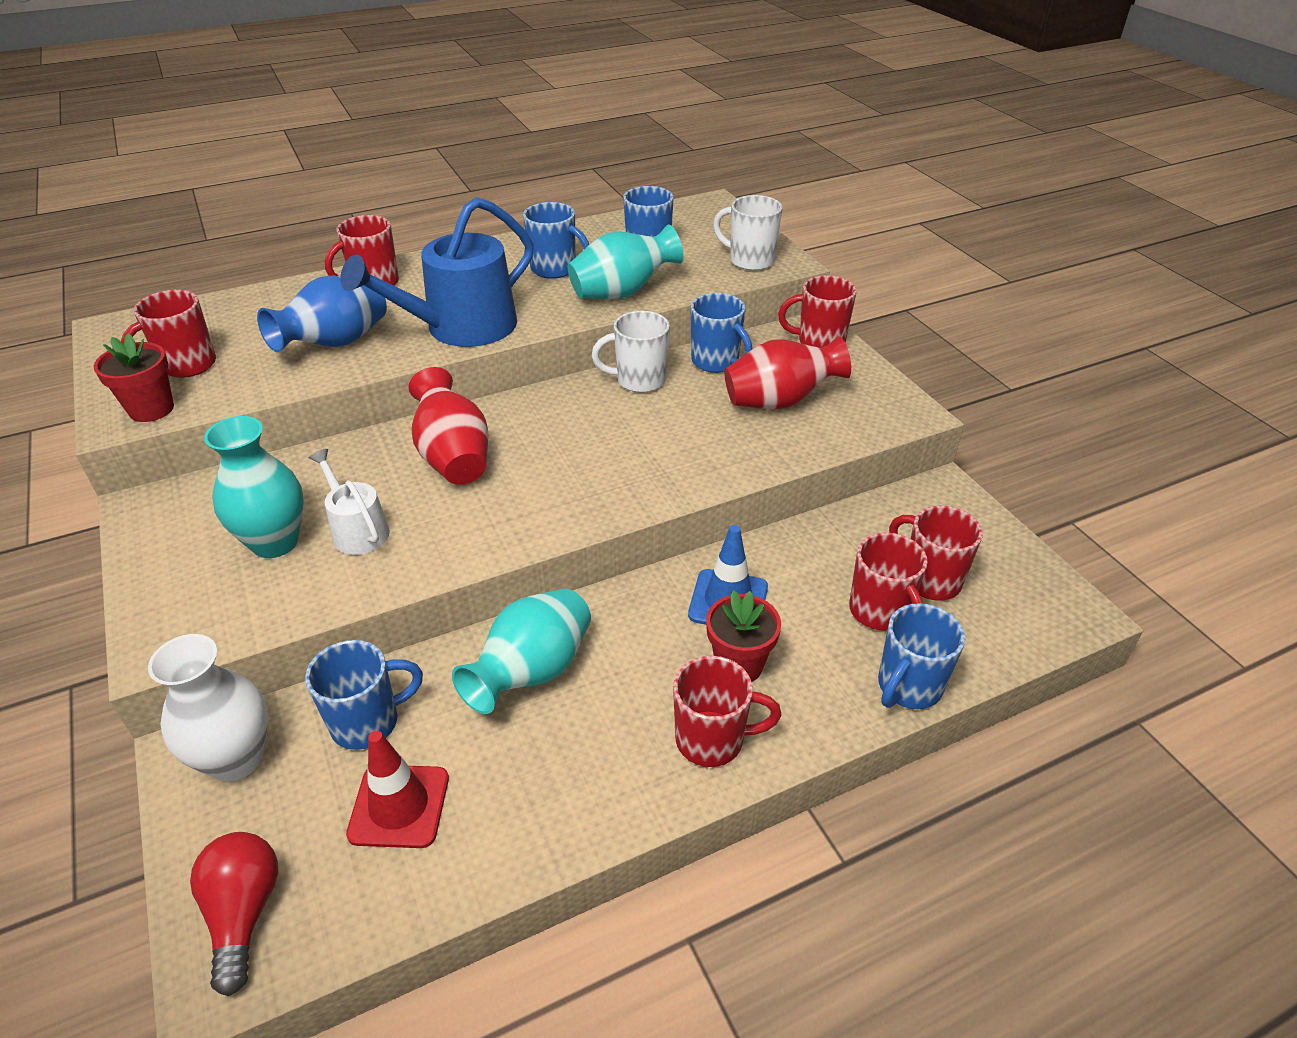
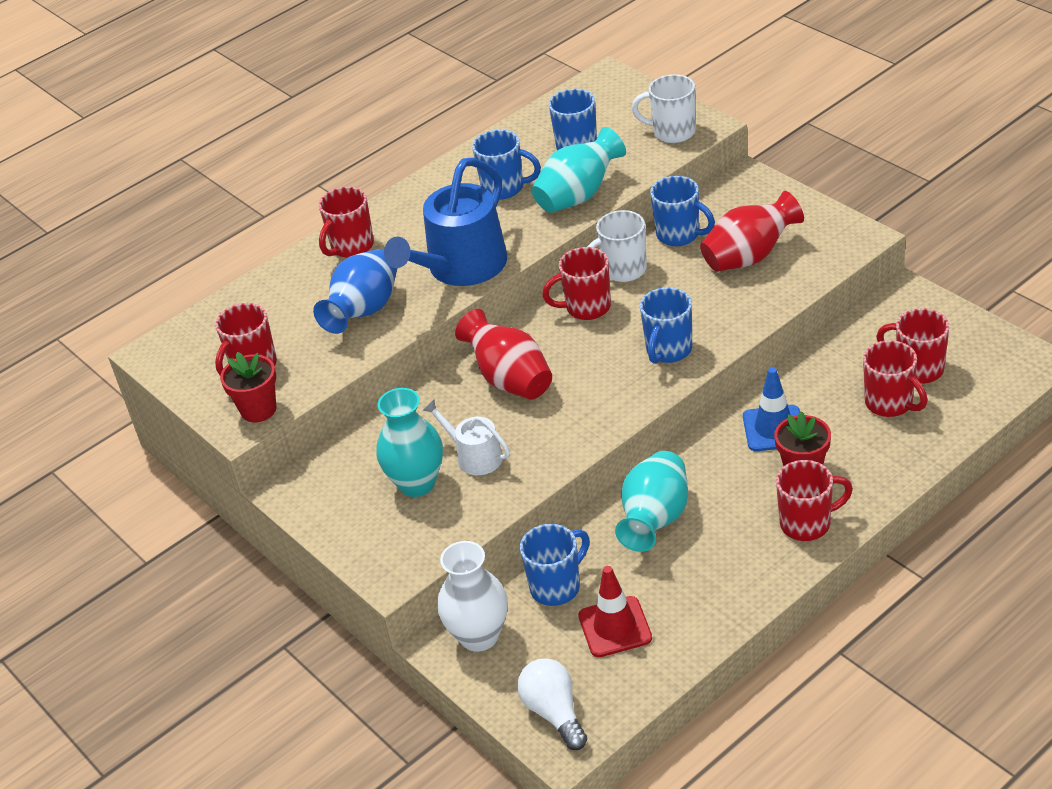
camera: 10 degrees left, 0 degrees up
red light bulb [190,832,278,996] -> white light bulb [517,658,587,750]
red mug [778,275,857,348] -> red mug moved to [542,247,611,320]
blue mug [878,603,965,709] -> blue mug moved to [640,287,692,364]

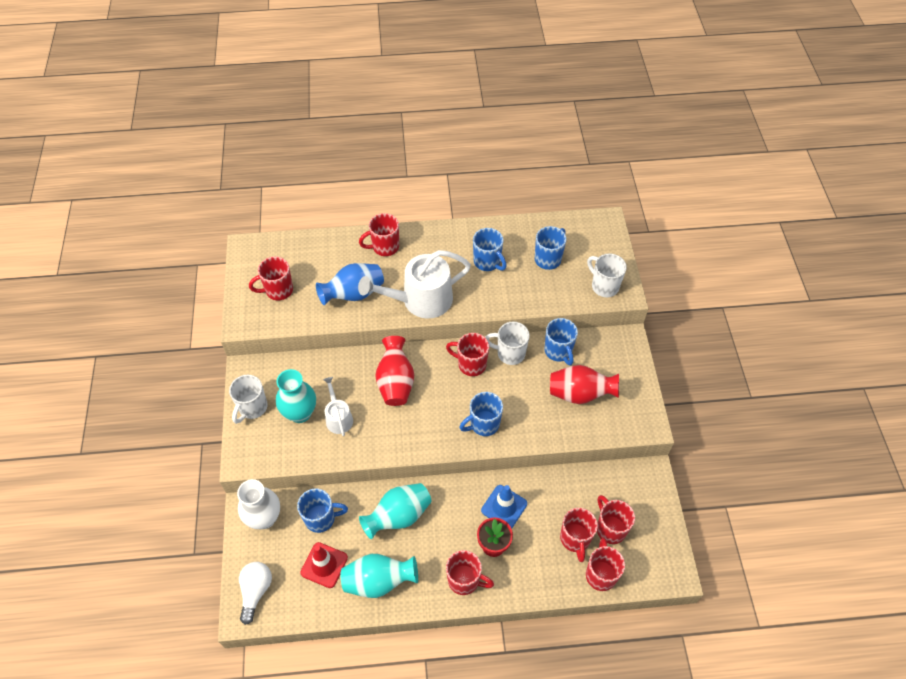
camera: 30 degrees right, 15 degrees up
red flower pot [220,352,276,422] -> none
blue watering can [384,158,507,286] -> white watering can [358,250,471,318]
turquoise vase [531,127,626,213] -> turquoise vase moved to [341,554,418,598]
none -> white mug [229,375,268,424]
none -> red mug [586,538,625,591]

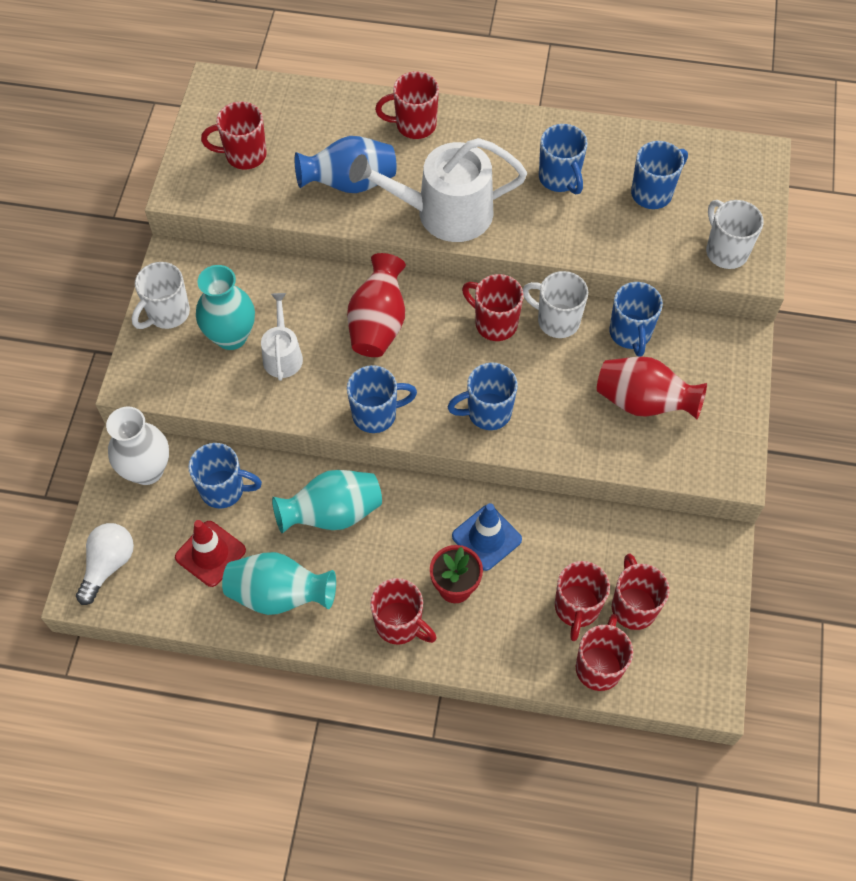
camera: 15 degrees right, 5 degrees up
none -> blue mug [347,365,417,433]

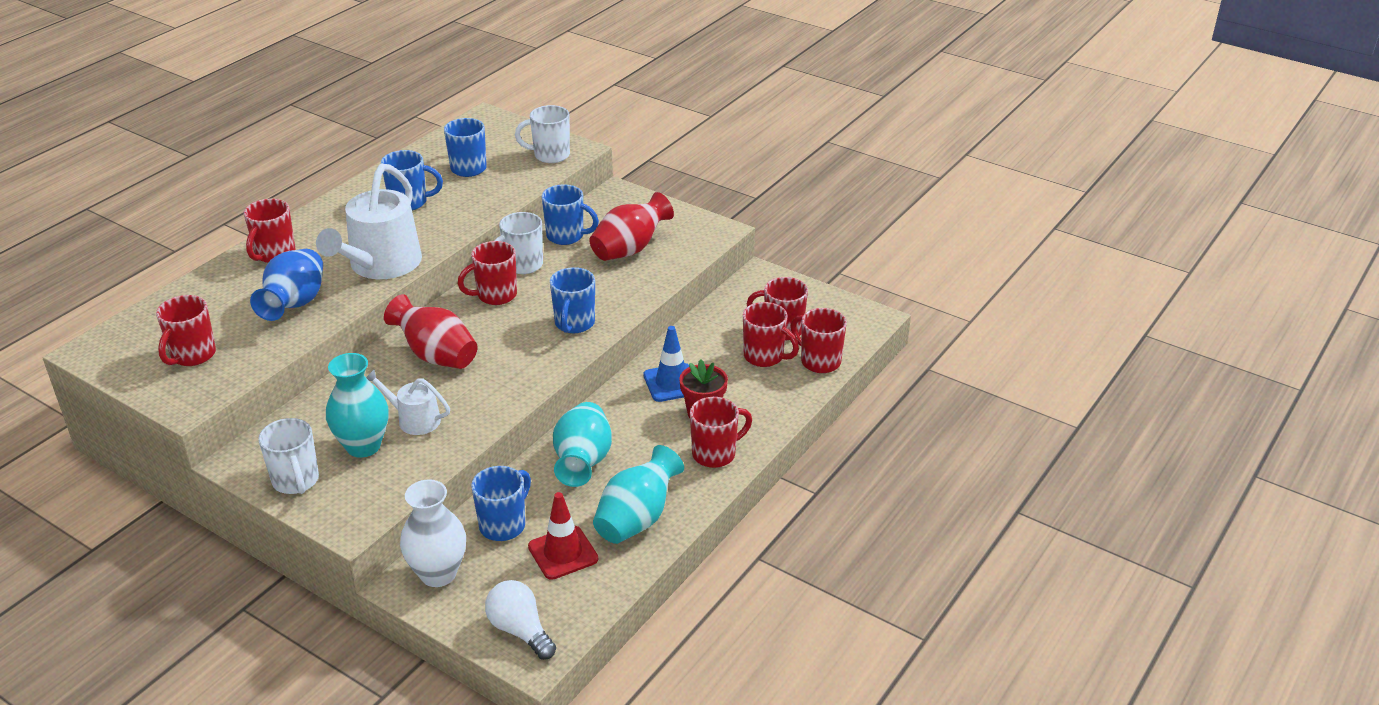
camera: 65 degrees left, 25 degrees down
blue mug [347,365,417,433] -> none

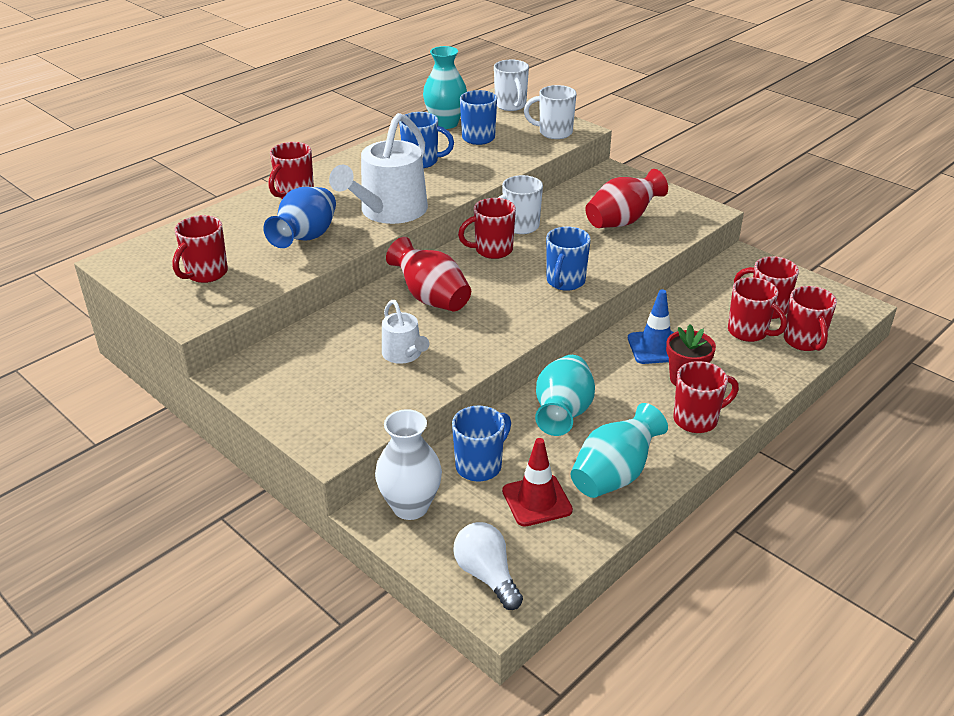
camera: 10 degrees right, 0 degrees up
white mug [258,418,319,494] -> white mug moved to [494,60,529,111]
turquoise vase [326,353,389,458] -> turquoise vase moved to [423,46,467,129]
white watering can [366,370,450,435] -> white watering can turned 150 degrees counterclockwise [382,300,429,364]
blue mug [542,185,599,245] -> none
red mug [790,308,847,373] -> red mug turned 150 degrees counterclockwise [784,286,837,351]

